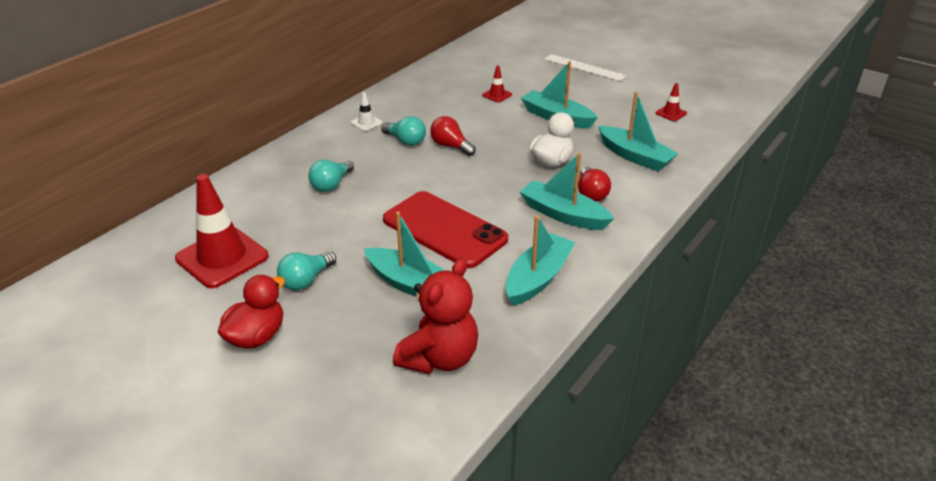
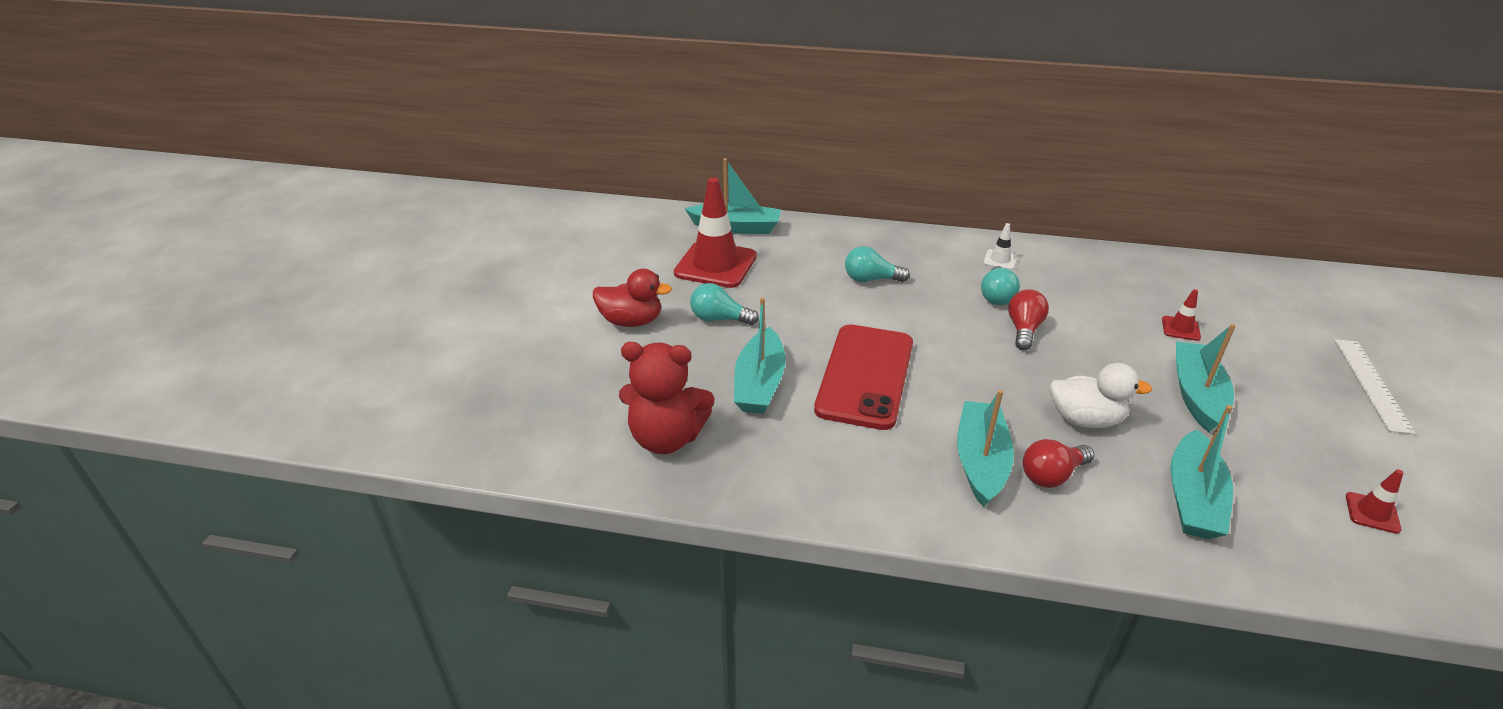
camera: 65 degrees right, 0 degrees up
turquoise boat [506,216,576,306] -> turquoise boat moved to [685,158,782,234]

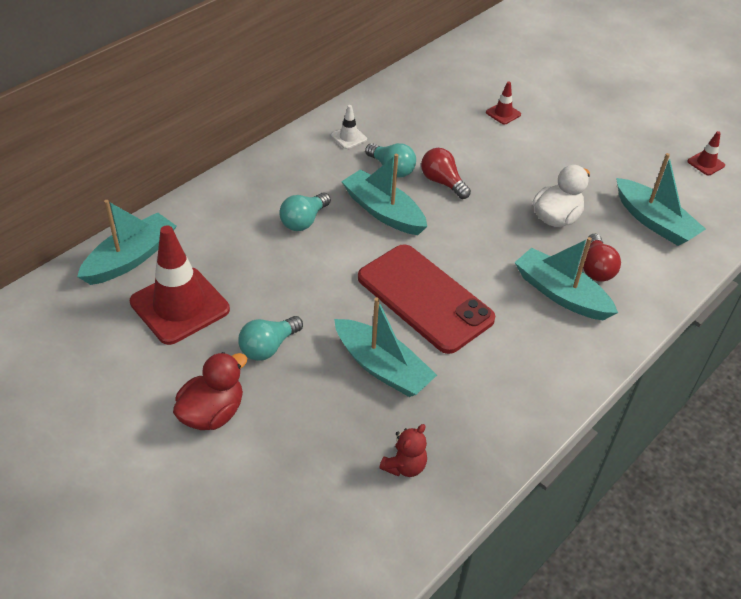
camera: 60 degrees left, 10 degrees up
red teddy bear [619,342,714,454] -> red teddy bear [379,424,427,477], size x0.51
turquoise boat [1176,324,1236,432] -> turquoise boat moved to [341,154,427,235]
white ruler [1334,339,1416,435] -> none

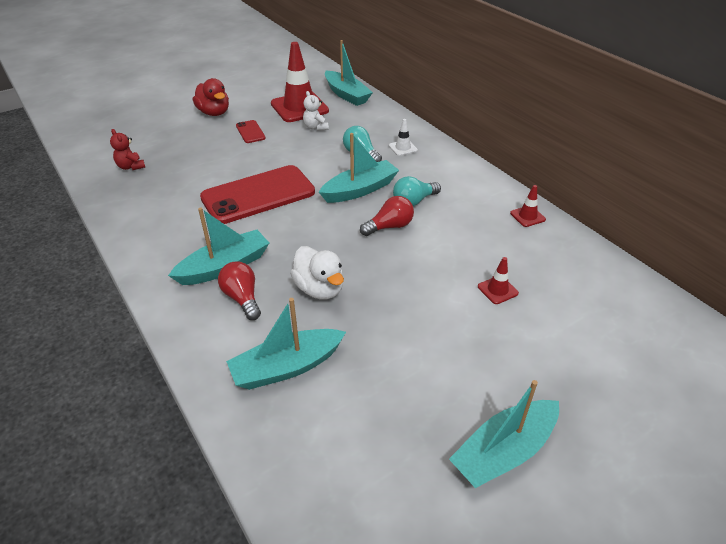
camera: 105 degrees right, 5 degrees down
turquoise light bulb [238,316,303,361] -> red phone [236,120,266,143]
white traffic cone [331,105,367,149] -> white traffic cone moved to [389,119,418,156]
turquoise boat [334,297,437,397] -> turquoise boat moved to [449,380,559,488]
red light bulb [583,234,621,282] -> red light bulb turned 45 degrees clockwise [218,261,261,320]
red traffic cone [687,131,725,176] -> red traffic cone moved to [510,185,546,227]
none -> white teddy bear [303,91,329,131]

